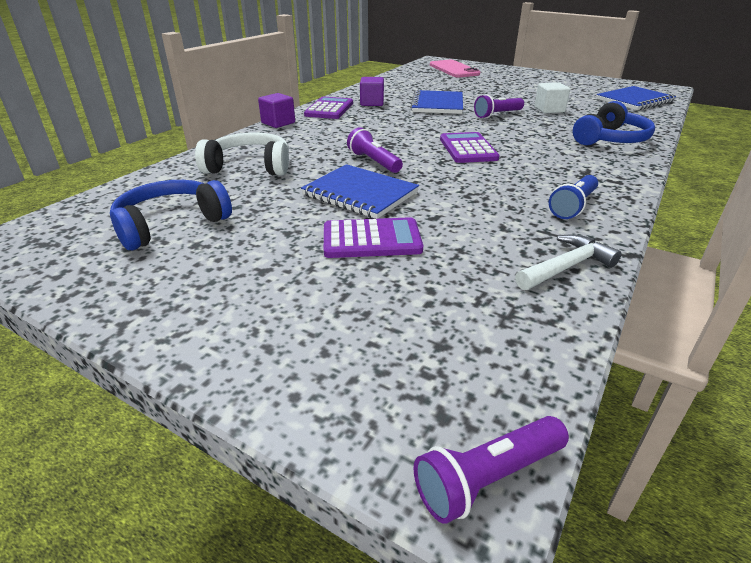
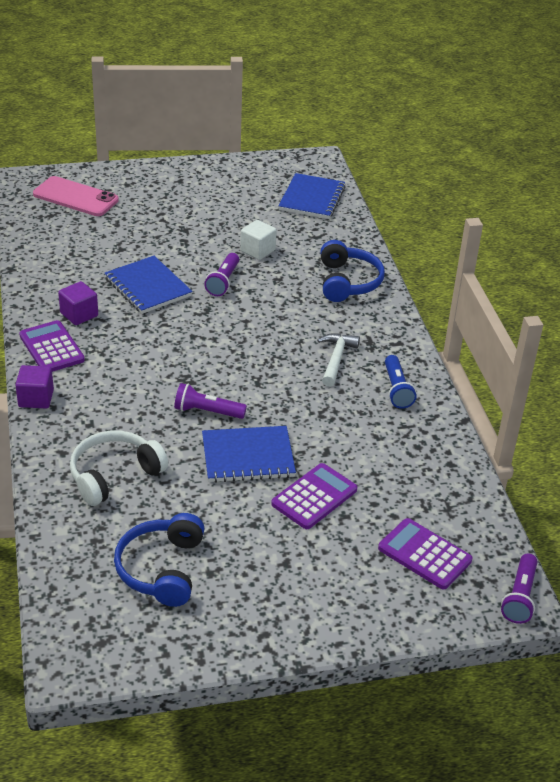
camera: 45 degrees left, 5 degrees up
purple calculator [440,132,500,163] -> purple calculator moved to [378,518,472,589]
white hammer [515,234,622,290] -> white hammer moved to [317,333,360,387]

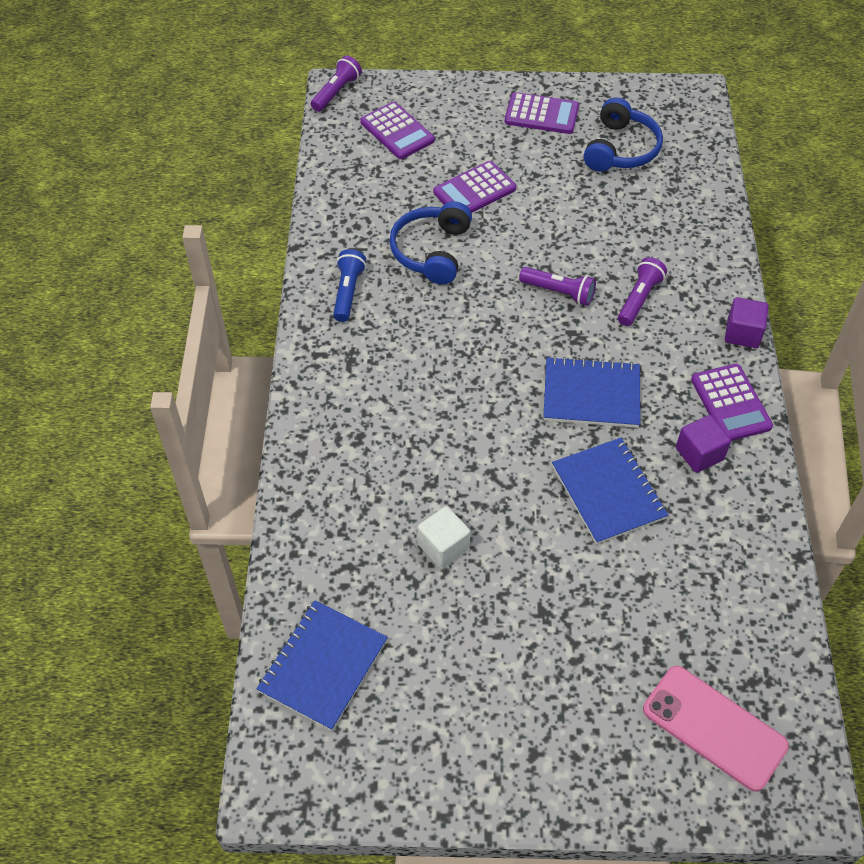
camera: 165 degrees left, 15 degrees up
white headphones [70,431,168,506] -> none
blue notebook [202,426,296,483] -> blue notebook moved to [543,356,640,428]
purple flashlight [204,253,239,296] -> purple flashlight moved to [618,257,667,326]
white hammer [317,333,360,387] -> none
blue headphones [320,240,385,302] -> blue headphones moved to [389,201,472,285]
none -> purple calculator [505,92,579,134]

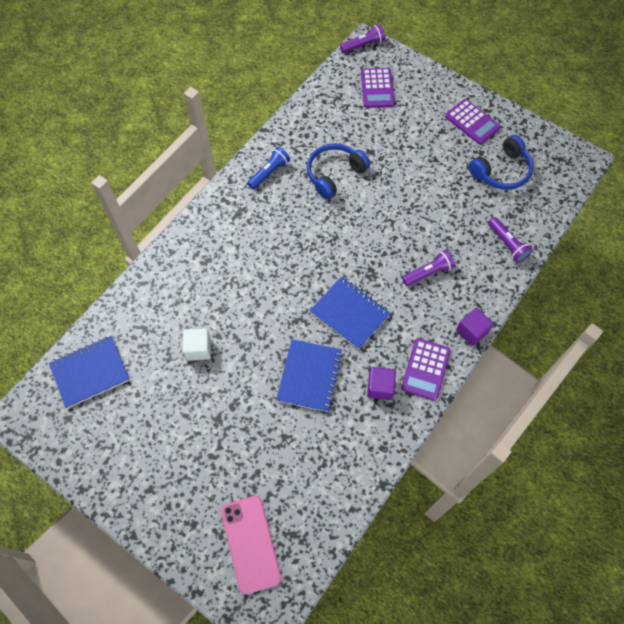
camera: 35 degrees right, 10 degrees up
purple calculator [433,161,516,213] -> none
purple flashlight [519,267,596,306] -> purple flashlight moved to [488,217,532,263]

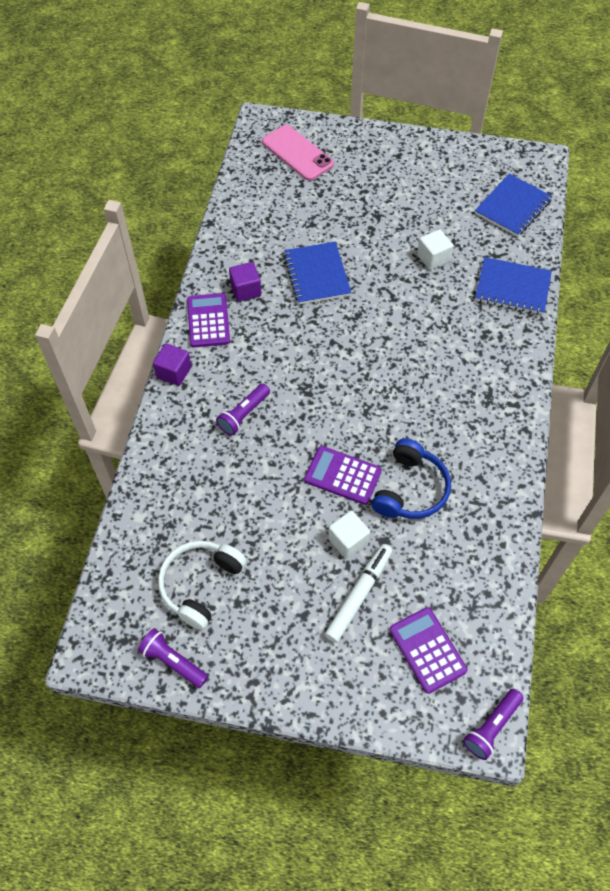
camera: 155 degrees right, 5 degrees down
blue flashlight [247,147,290,190] -> none
blue notebook [310,277,391,350] -> blue notebook moved to [475,257,552,315]
purple calculator [445,99,501,145] -> purple calculator moved to [304,446,382,505]
blue headphones [469,135,534,190] -> white headphones [158,540,247,630]
purple flashlight [488,217,532,263] -> purple flashlight moved to [138,628,208,688]
none -> white marker [325,544,392,643]
none -> white cube [328,510,370,559]

